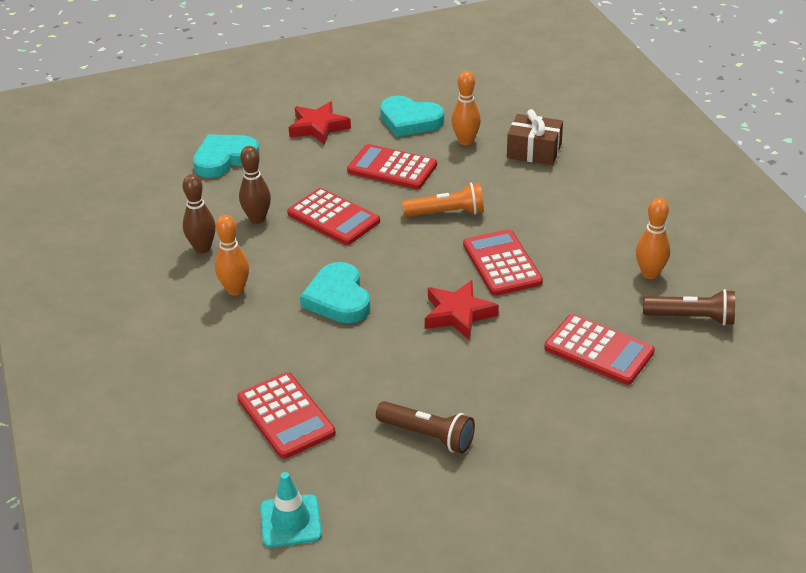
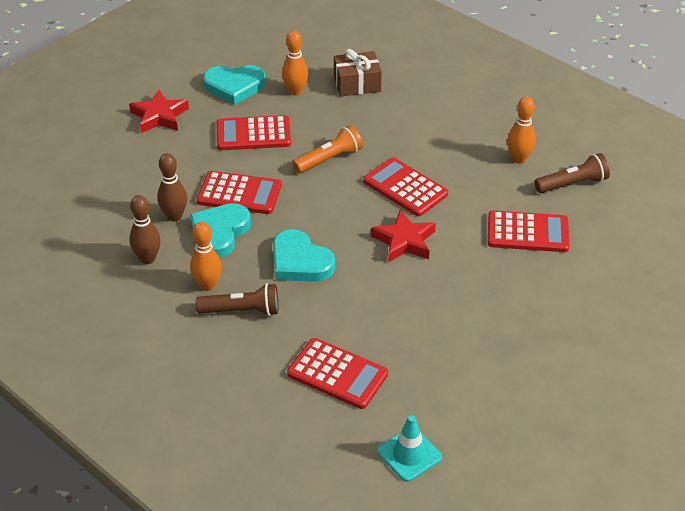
camera: 30 degrees left, 5 degrees up
turquoise heart [193,134,260,178] -> turquoise heart moved to [190,203,251,258]
brown flashlight [376,401,475,454] -> brown flashlight moved to [196,283,279,316]

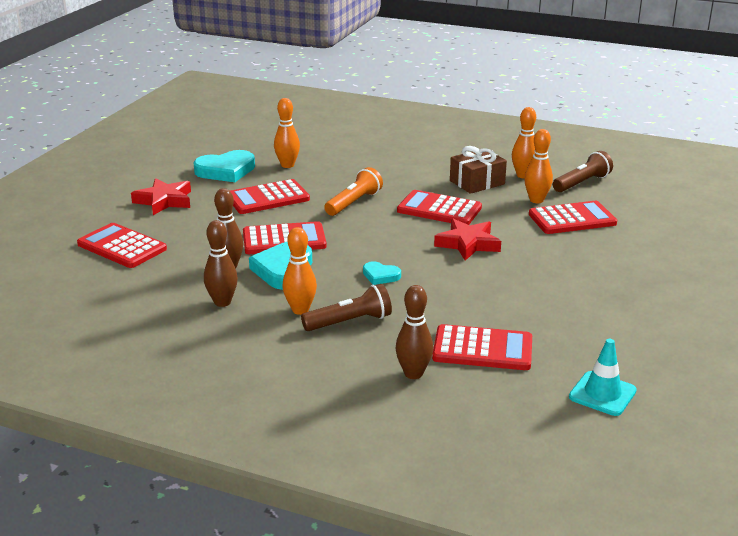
camera: 20 degrees left, 15 degrees down
turquoise heart [273,229,335,282] -> turquoise heart [363,261,401,285], size x0.53
brown gift [334,49,382,96] -> brown gift moved to [450,146,507,194]
none -> red calculator [77,223,167,268]
none -> brown bowling pin [395,285,433,379]
none -> orange bowling pin [524,129,553,203]

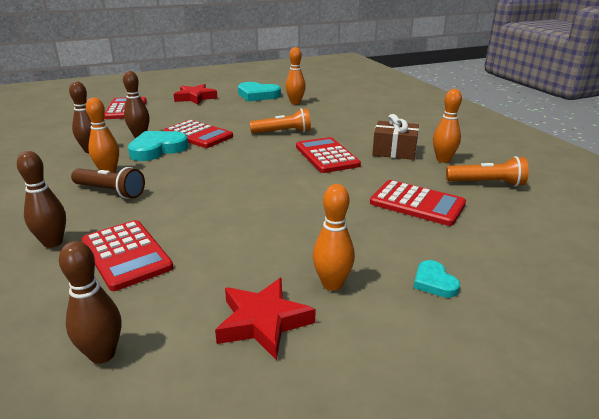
camera: 45 degrees right, 0 degrees up
red calculator [230,179,310,214] -> none
turquoise heart [363,261,401,285] -> turquoise heart moved to [414,260,460,298]
red star [434,219,501,261] -> red star moved to [215,277,316,360]
orange bowling pin [524,129,553,203] -> orange bowling pin moved to [313,184,355,291]
brown flashlight [553,151,613,192] -> orange flashlight [446,156,529,187]
turquoise traffic cone [569,339,637,416] -> brown bowling pin [59,241,121,364]

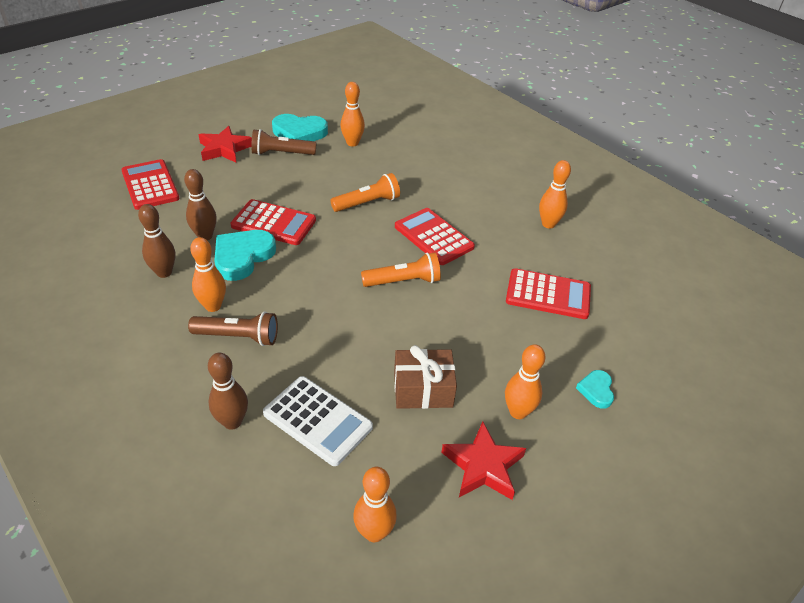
camera: 20 degrees left, 15 degrees up
brown bowling pin [59,241,121,364] -> orange bowling pin [353,467,397,542]
red calculator [82,220,174,291] -> white calculator [263,376,373,466]
brown gift [372,114,419,160] -> brown gift moved to [394,345,457,409]
turquoise heart [414,260,460,298] -> turquoise heart turned 45 degrees clockwise [576,370,614,409]
orange flashlight [446,156,529,187] -> orange flashlight moved to [361,252,441,287]
none -> brown flashlight [251,129,316,155]

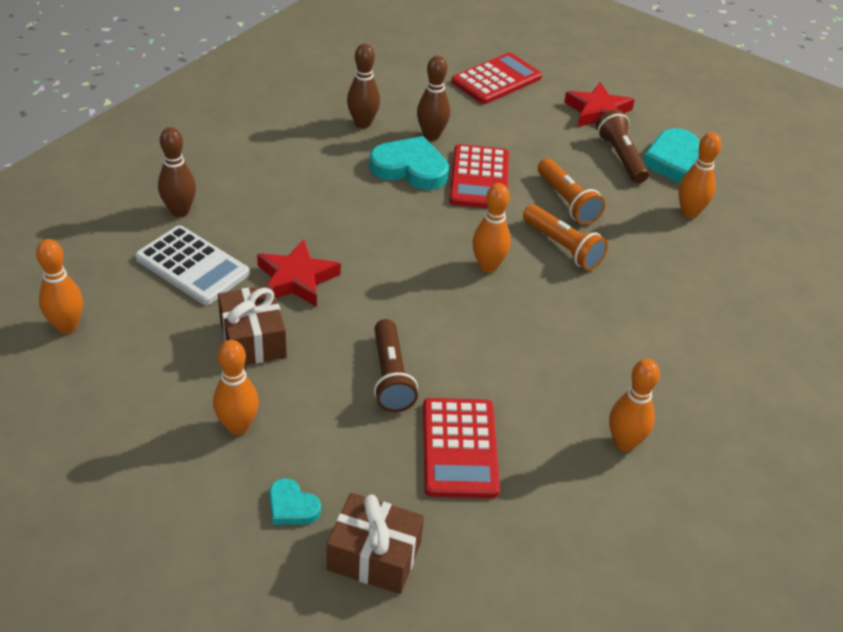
camera: 75 degrees right, 0 degrees up
brown flashlight [188,312,278,346] -> brown flashlight moved to [374,319,418,412]
orange bowling pin [190,237,226,312] -> orange bowling pin moved to [472,183,511,273]
white calculator [263,376,373,466] -> white calculator turned 75 degrees counterclockwise [135,225,250,305]
orange flashlight [361,252,441,287] -> orange flashlight moved to [538,158,605,225]
red calculator [395,208,475,265] -> none
red star [441,421,526,500] -> red star moved to [257,239,341,307]
turquoise heart [576,370,614,409] -> turquoise heart turned 135 degrees counterclockwise [269,478,321,525]
none -> brown gift [327,493,424,594]

